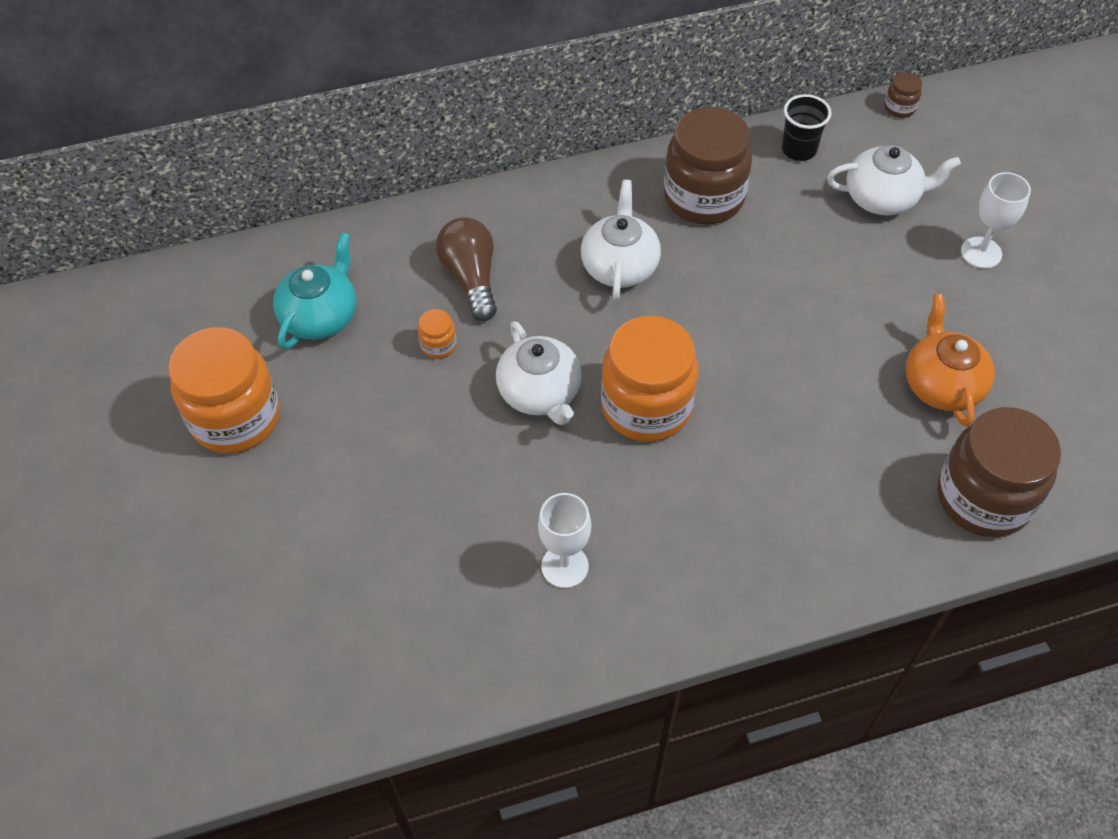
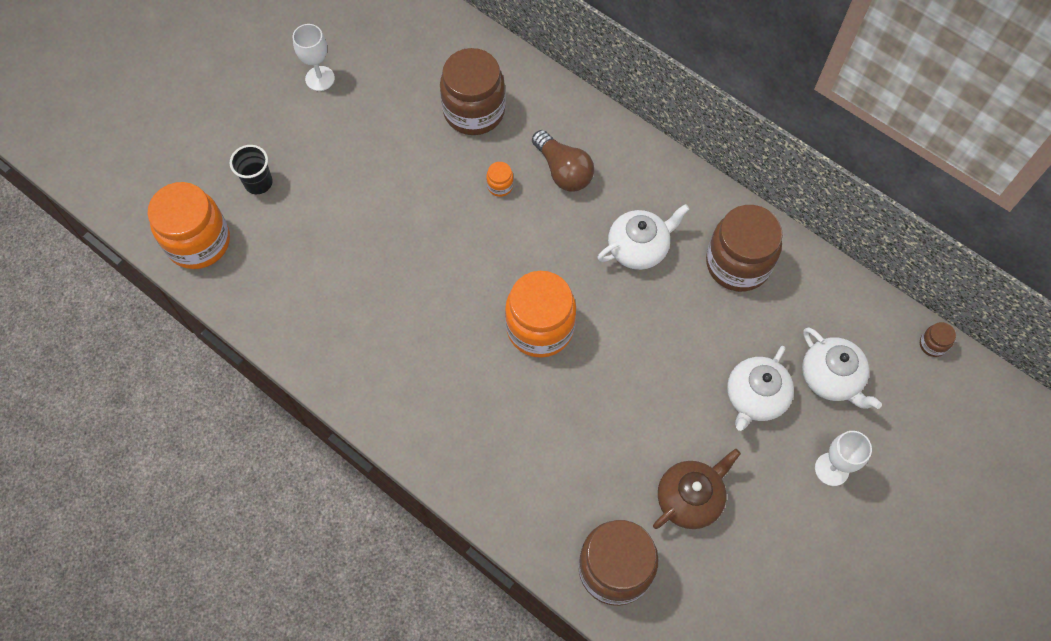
camera: 55 degrees right, 10 degrees up
orange jar [168,327,280,454] -> orange jar moved to [148,182,230,269]
turquoise teapot [273,232,356,349] -> brown jar [440,48,506,135]
brown light bulb [436,217,497,321] -> brown light bulb turned 105 degrees clockwise [532,130,594,191]
white teapot [496,321,582,425] -> white teapot moved to [727,346,794,431]
white goblet [538,493,591,588] -> white goblet moved to [293,24,335,91]
black cup [782,94,831,161] -> black cup moved to [230,145,273,194]
orange teapot [906,294,995,427] -> brown teapot [653,449,741,529]

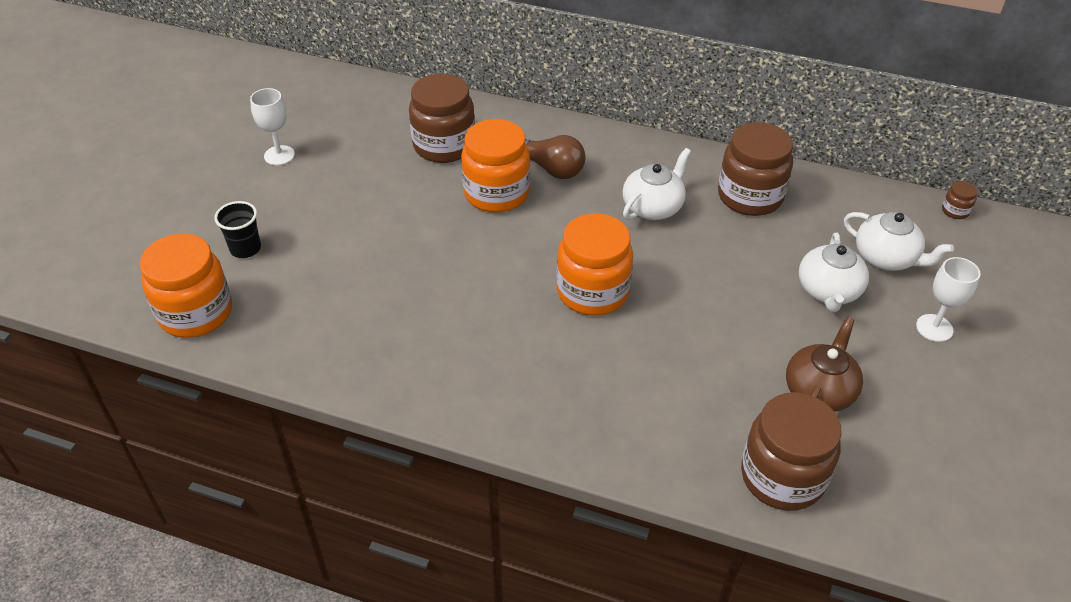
camera: 20 degrees left, 20 degrees down
orange jar [486,162,514,197] -> orange jar [461,119,530,213], size x2.43

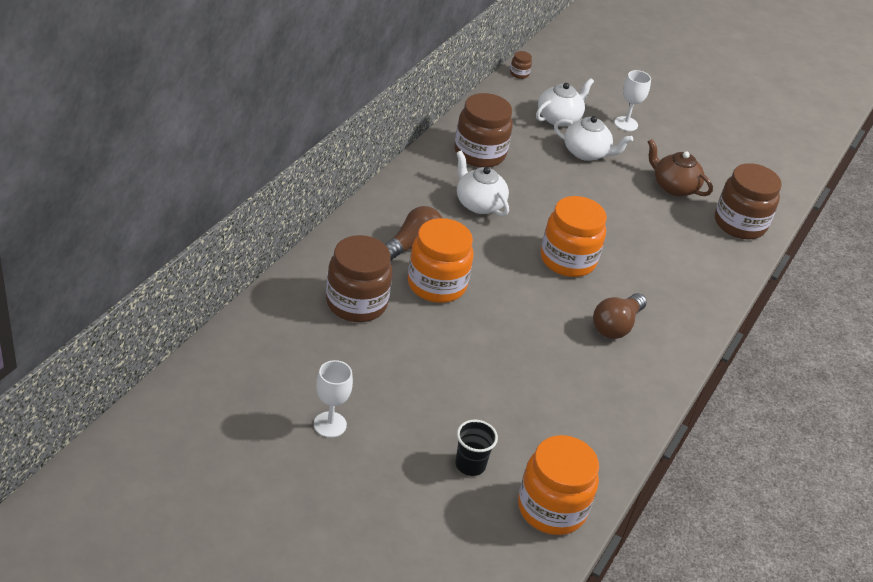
camera: 85 degrees left, 5 degrees down
none -> brown light bulb [593,293,647,339]

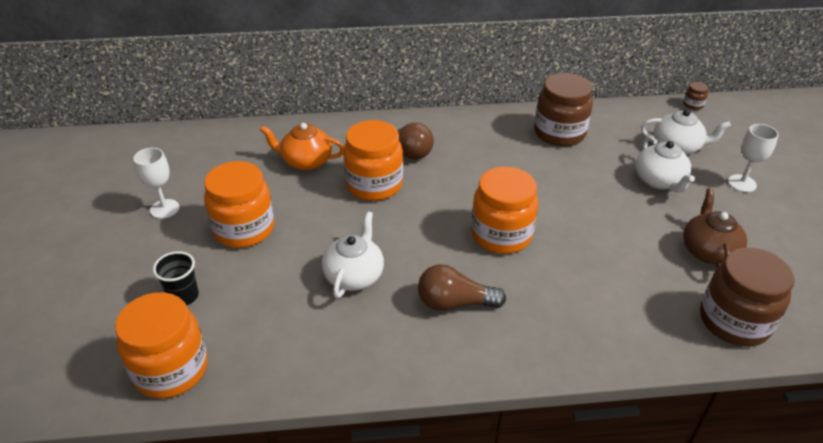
camera: 60 degrees right, 0 degrees up
brown jar [326,235,392,322] -> orange teapot [260,123,344,170]
white teapot [457,151,509,217] -> white teapot moved to [322,211,384,298]
none -> orange jar [204,161,274,248]

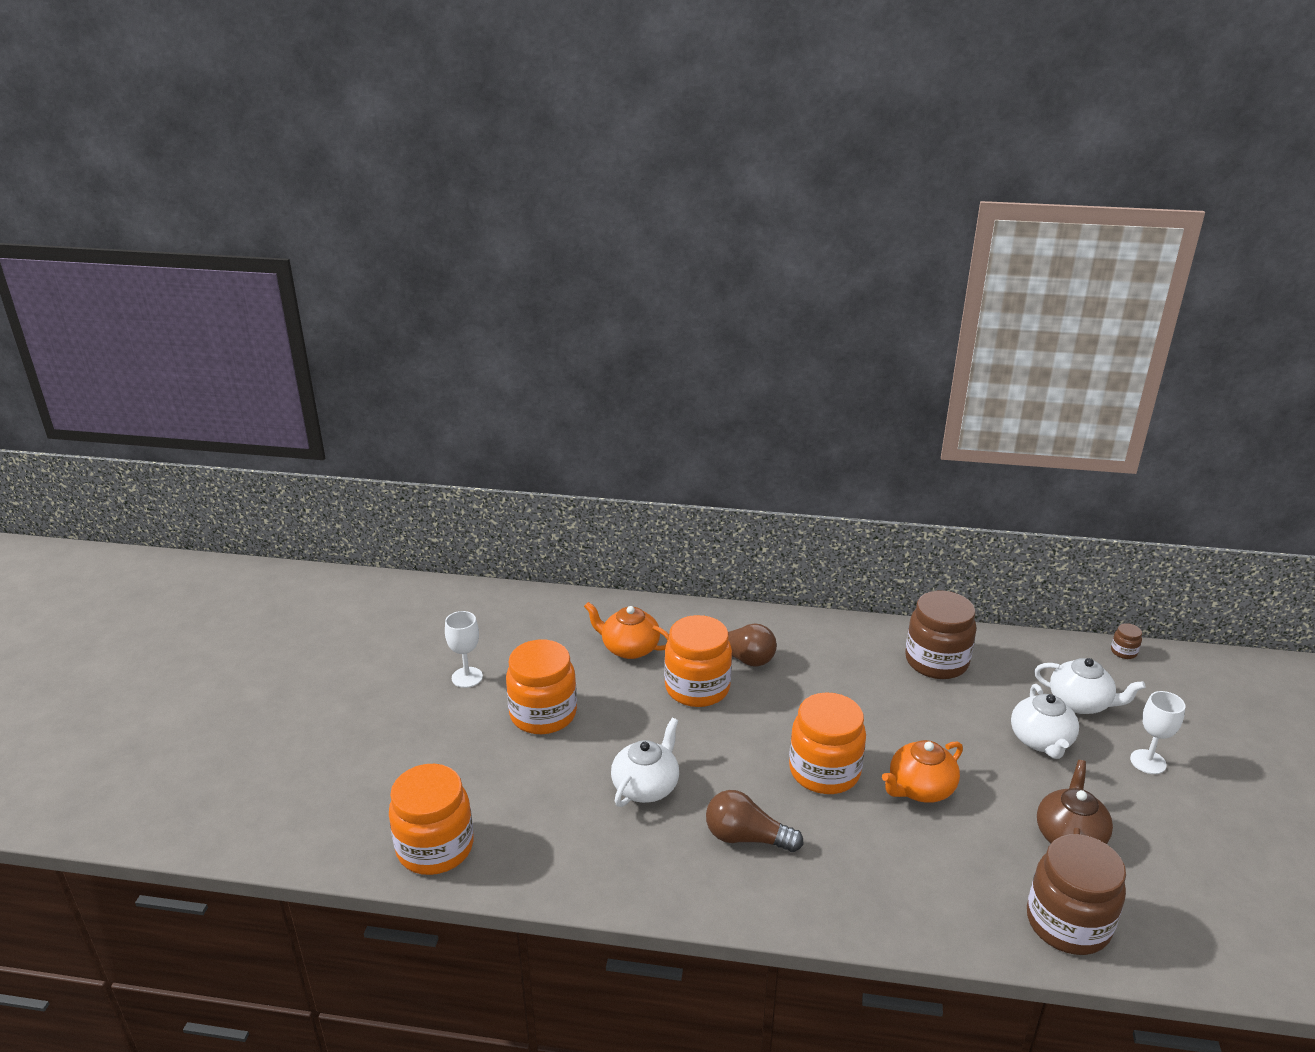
camera: 15 degrees right, 10 degrees down
black cup [153,251,199,305] -> none
none -> orange teapot [882,740,963,803]

